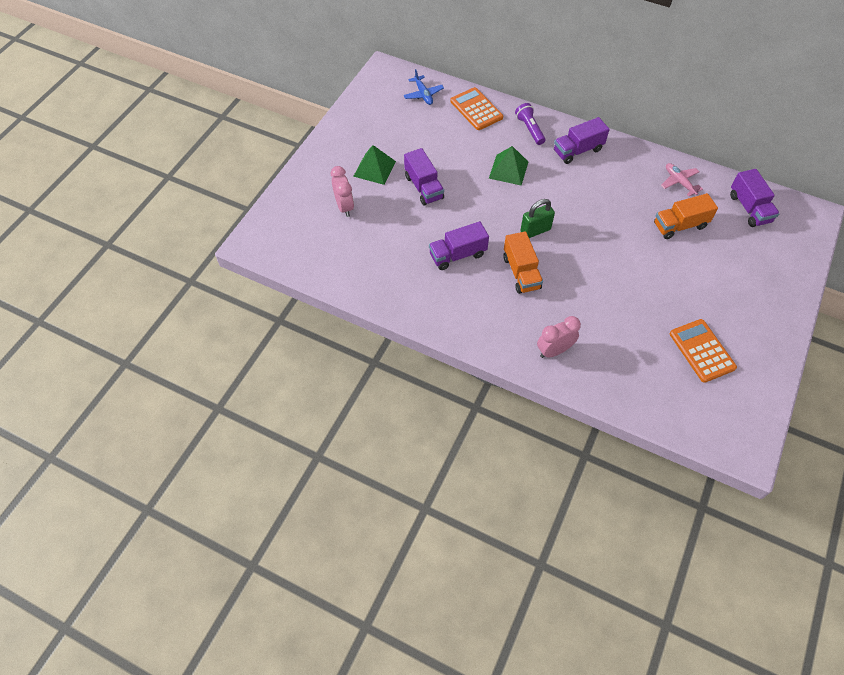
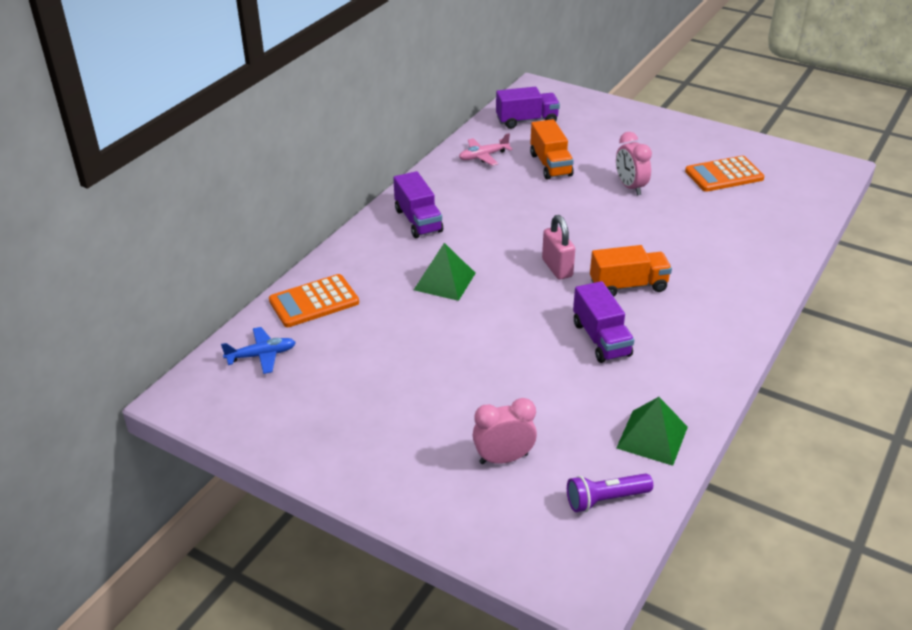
camera: 85 degrees left, 20 degrees down
green pyramid [353,145,396,185] -> green pyramid moved to [617,397,688,466]
purple truck [404,148,444,206] -> none
purple flashlight [515,103,545,145] -> purple flashlight moved to [567,473,653,512]
green padlock [521,199,555,238] -> pink padlock [542,215,575,280]
pink clock [537,316,581,358] -> pink clock moved to [616,132,652,195]

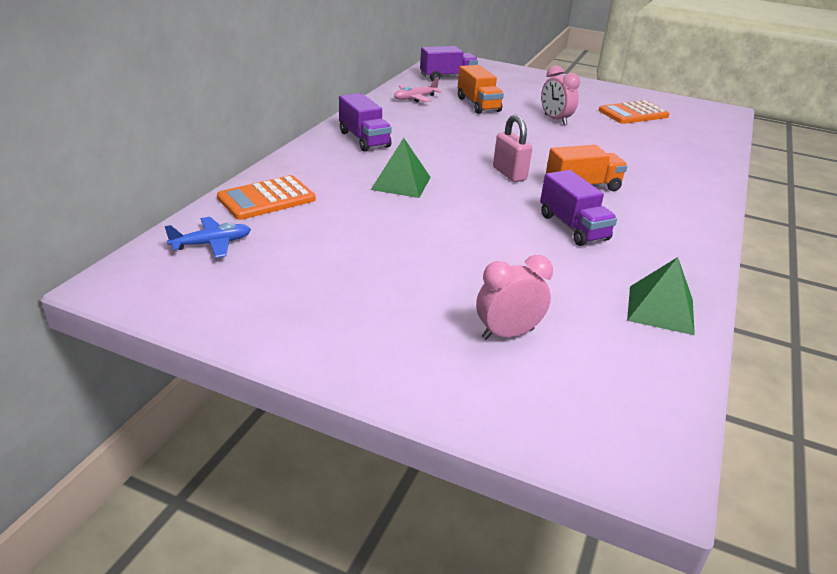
camera: 10 degrees left, 5 degrees down
purple flashlight [567,473,653,512] -> none

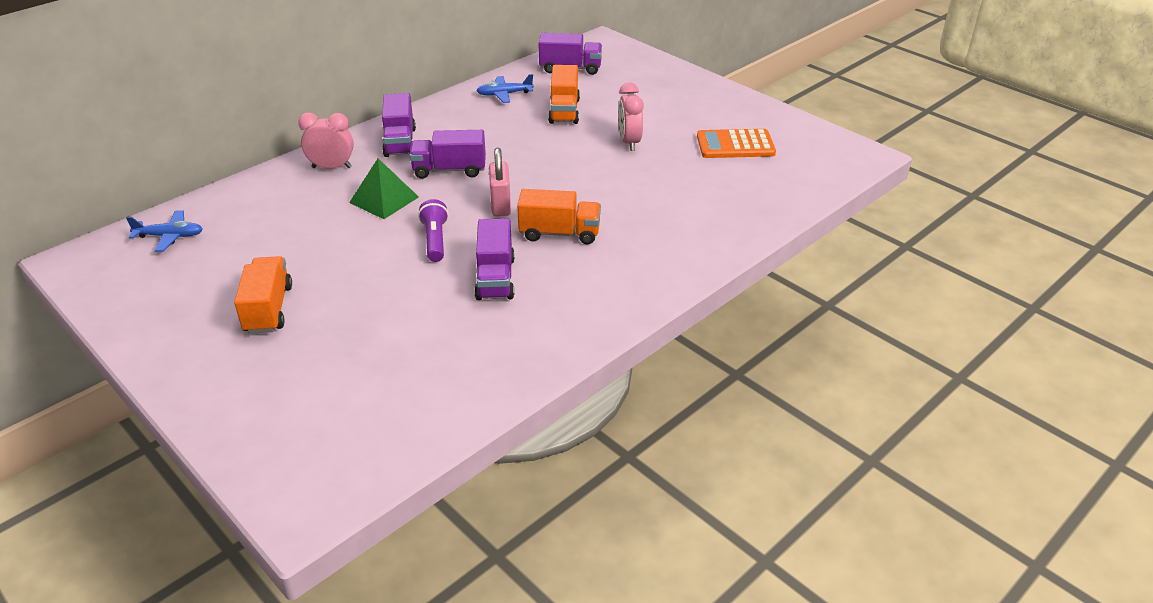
camera: 25 degrees right, 5 degrees up
orange calculator [217,175,316,220] -> none
pink plane [394,78,442,102] -> blue plane [476,74,534,103]
pink clock [476,255,553,340] -> pink clock moved to [298,112,354,169]
green pyramid [627,257,695,335] -> none
none -> orange truck [234,256,292,334]
none -> purple truck [410,130,486,179]
none -> purple flashlight [418,199,449,262]

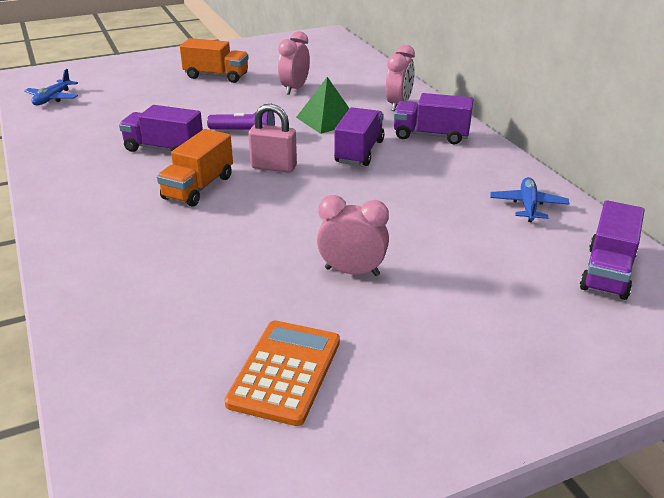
camera: 110 degrees right, 5 degrees down
blue plane [126,210,203,252] -> blue plane moved to [24,69,78,105]
orange truck [548,65,580,124] -> none
none -> pink clock [278,31,310,95]

